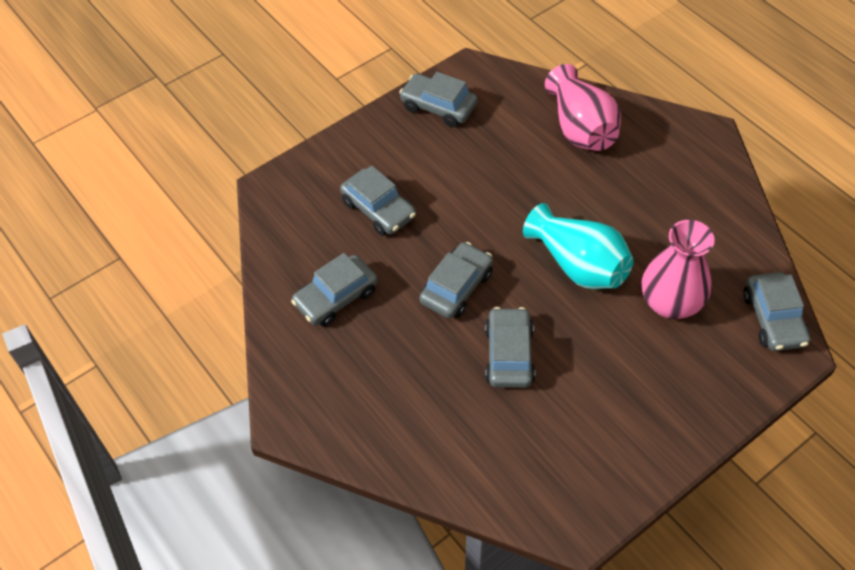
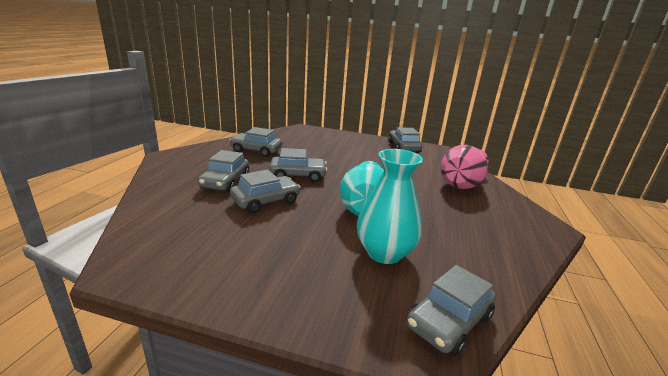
camera: 50 degrees right, 30 degrees down
grey car [340,166,416,236] -> grey car moved to [198,150,249,192]
pink vase [642,220,715,319] -> turquoise vase [357,149,423,264]

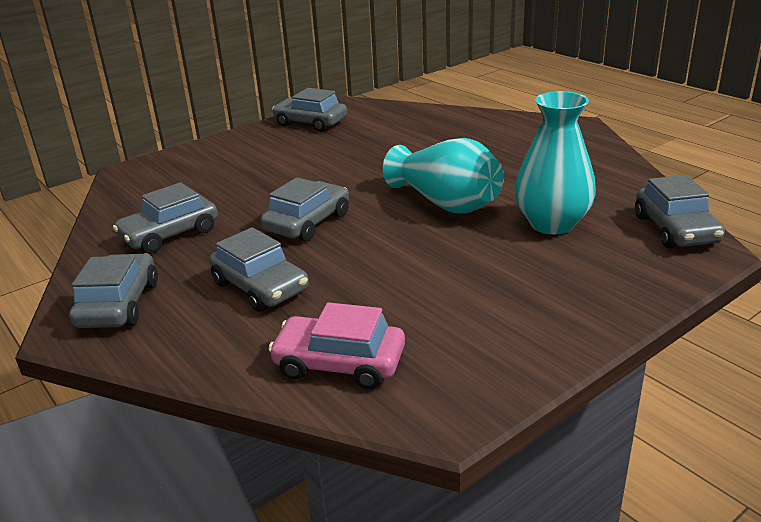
camera: 50 degrees left, 5 degrees up
grey car [230,169,301,213] -> grey car moved to [69,253,158,328]
pink vase [441,145,489,189] -> none
none -> pink car [268,302,405,389]

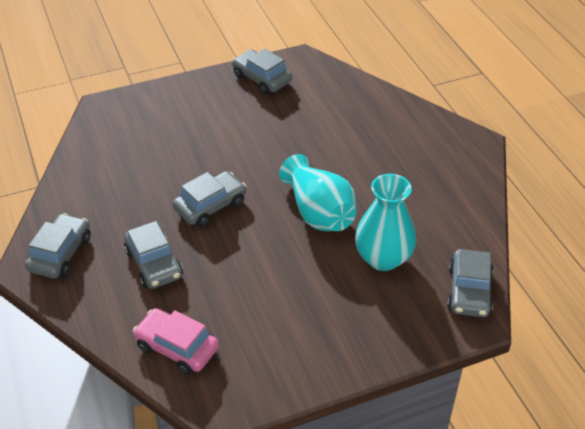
camera: 15 degrees right, 15 degrees up
grey car [113,182,218,254] -> none

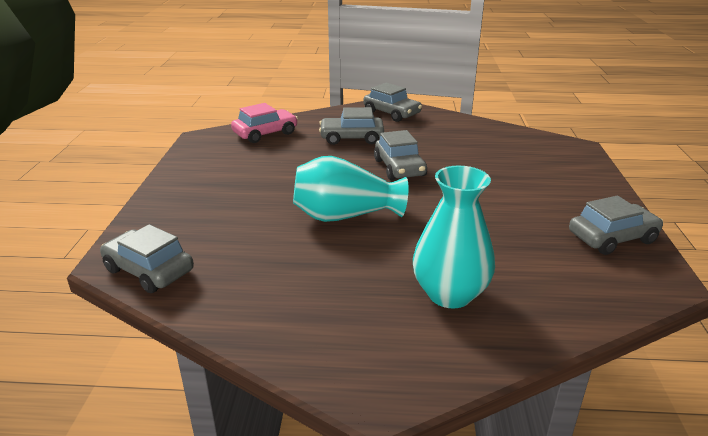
camera: 115 degrees right, 15 degrees down
turquoise vase [355,174,416,271] -> turquoise vase moved to [413,166,495,308]

